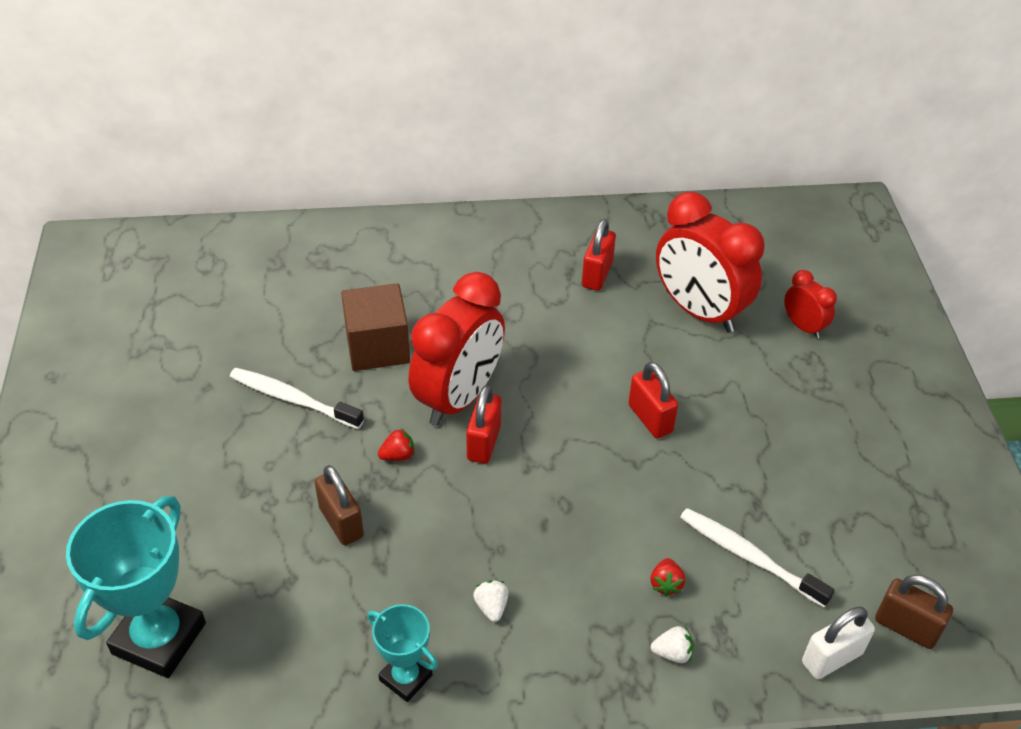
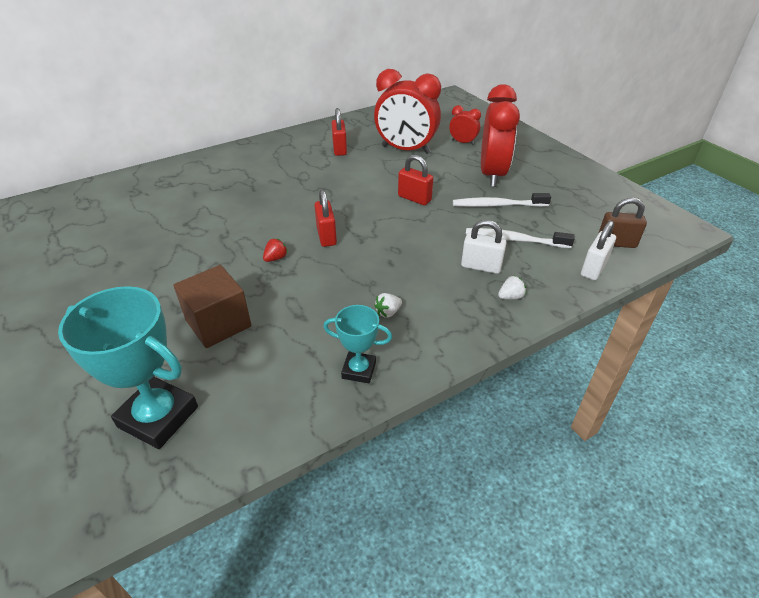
camera: 25 degrees left, 5 degrees down
turquoise trophy [66,496,206,678] -> turquoise trophy turned 60 degrees counterclockwise [58,286,198,449]
white toothbrush [230,368,364,429] -> white toothbrush moved to [453,193,551,207]
brown padlock [315,465,364,545] -> none
brown cube [341,283,410,371] -> brown cube moved to [173,265,252,348]
red clock [409,272,505,426] -> red clock moved to [481,84,520,187]
white strawberry [473,580,508,622] -> white strawberry turned 90 degrees counterclockwise [374,293,402,318]
red strawberry [651,558,685,597] -> white padlock [461,220,507,274]

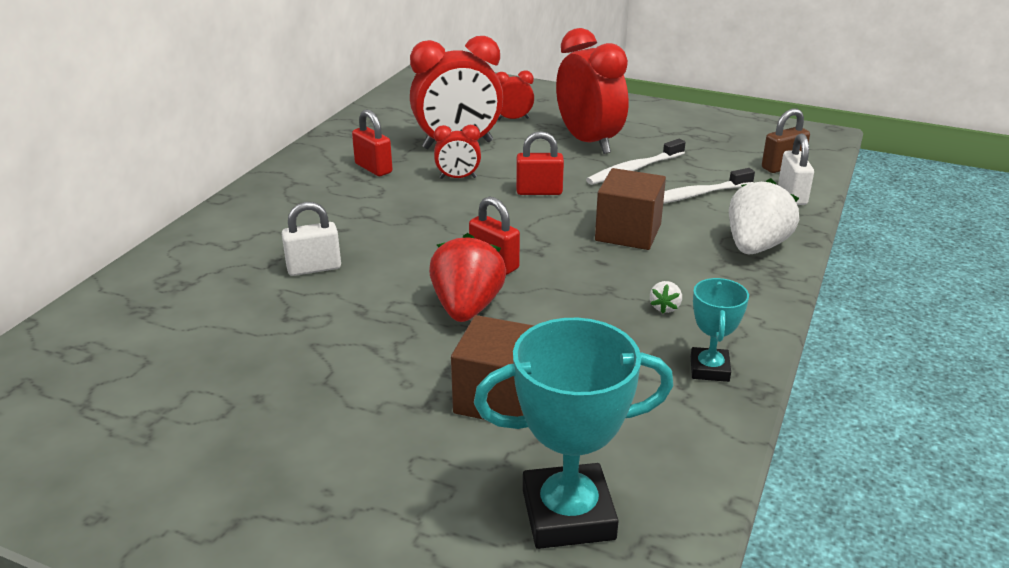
camera: 35 degrees left, 10 degrees down
red strawberry [263,238,288,262] -> red strawberry [429,233,506,322], size x2.38
turquoise trophy [324,305,392,383] -> turquoise trophy turned 60 degrees counterclockwise [691,278,749,382]
white padlock [461,220,507,274] -> white padlock moved to [282,202,341,276]
white strawberry [498,276,526,299] -> white strawberry [729,178,799,255], size x2.38
none -> red clock [434,125,481,179]
none -> brown cube [595,168,666,250]

